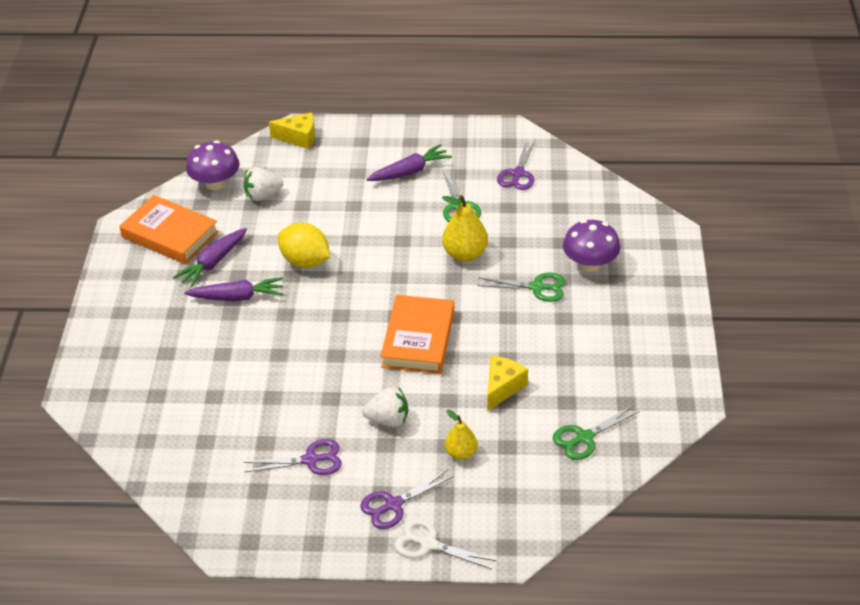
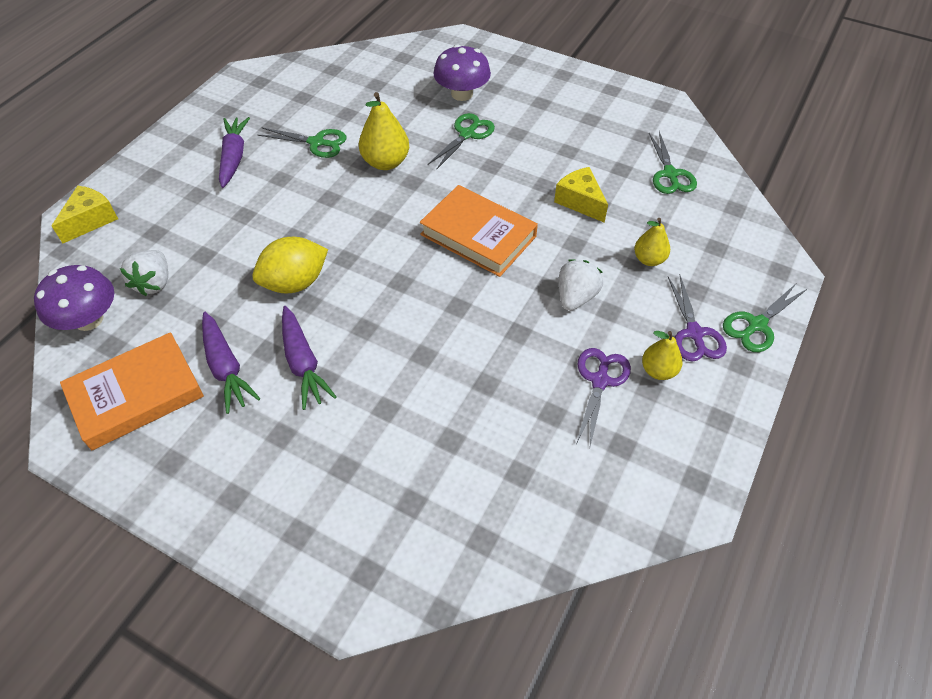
camera: 65 degrees left, 10 degrees up
purple carrot [184,277,284,301] -> purple carrot turned 135 degrees clockwise [282,306,337,410]
white scissors [394,519,496,569] -> green scissors [723,284,807,352]
purple scissors [497,140,535,190] -> none
none -> yellow pear [642,331,683,380]

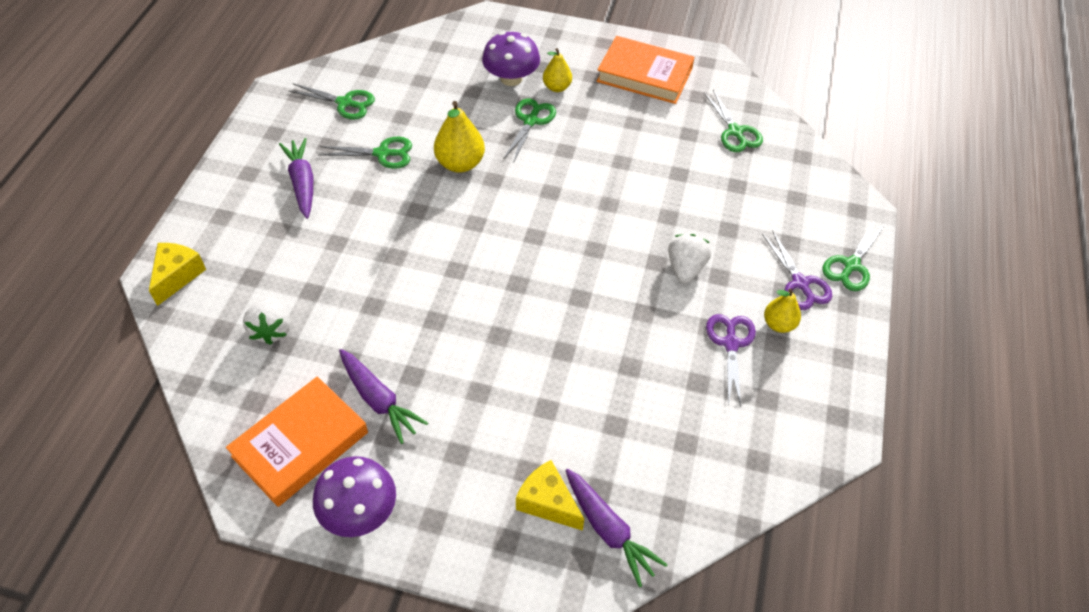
camera: 15 degrees left, 0 degrees up
purple mushroom [34,265,114,331] -> purple mushroom moved to [313,456,396,537]
yellow lemon [252,237,328,293] -> none
purple carrot [282,306,337,410] -> purple carrot moved to [565,469,668,587]
orange book [420,185,538,277] -> orange book moved to [597,36,694,104]
yellow cheese [554,167,608,223] -> yellow cheese moved to [516,460,584,531]
yellow pear [634,218,670,266] -> yellow pear moved to [543,48,572,92]
none -> green scissors [289,83,375,119]

